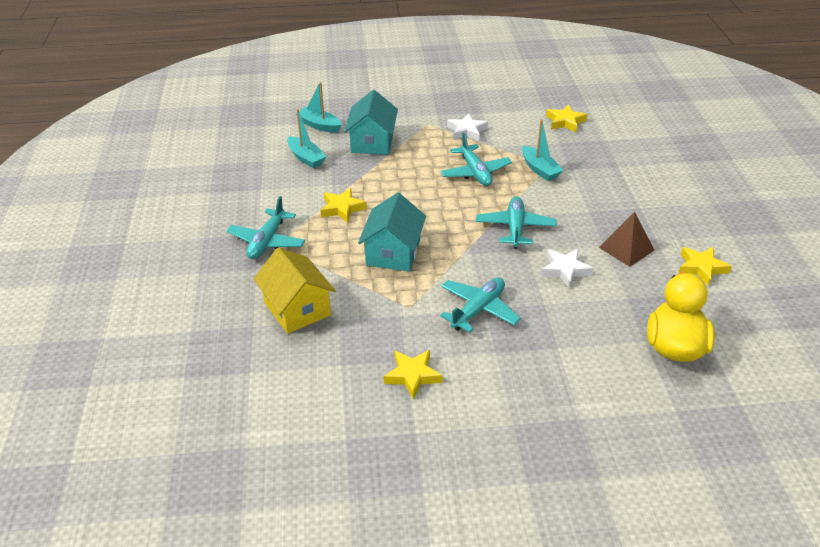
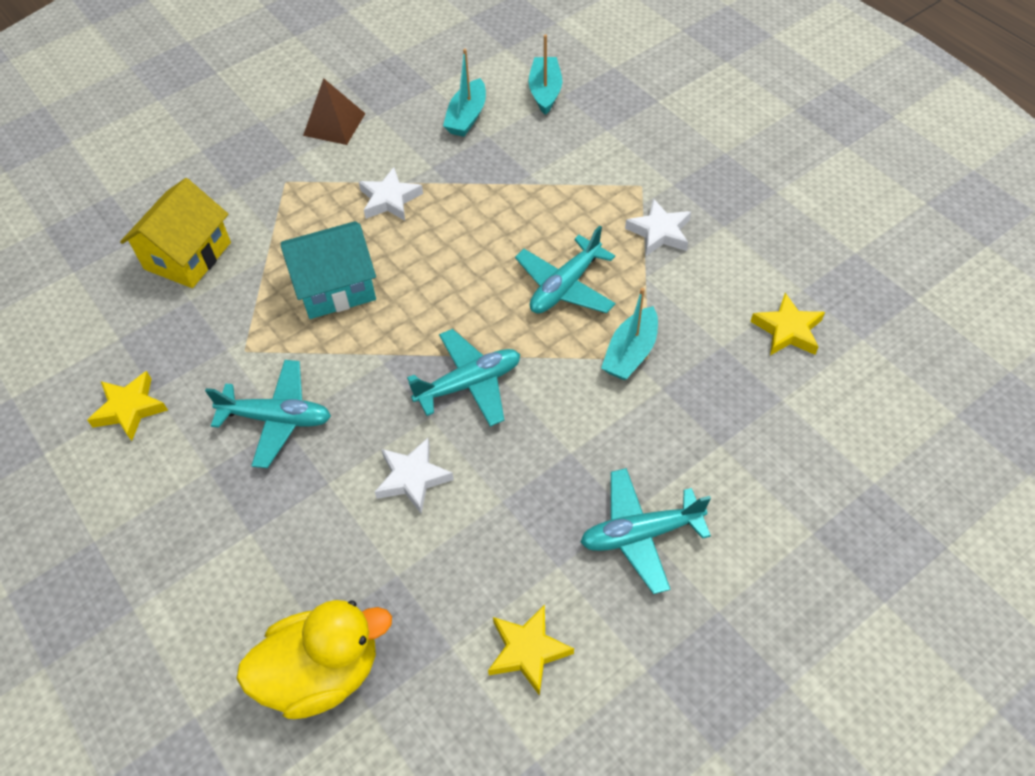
camera: 60 degrees right, 15 degrees up
turquoise plane [227,196,305,259] -> turquoise plane moved to [580,468,711,594]
yellow star [321,188,367,223] -> white star [359,167,423,221]
turquoise house [344,90,398,155] -> none
brown pyramid [599,212,654,267] -> brown pyramid moved to [303,78,366,145]

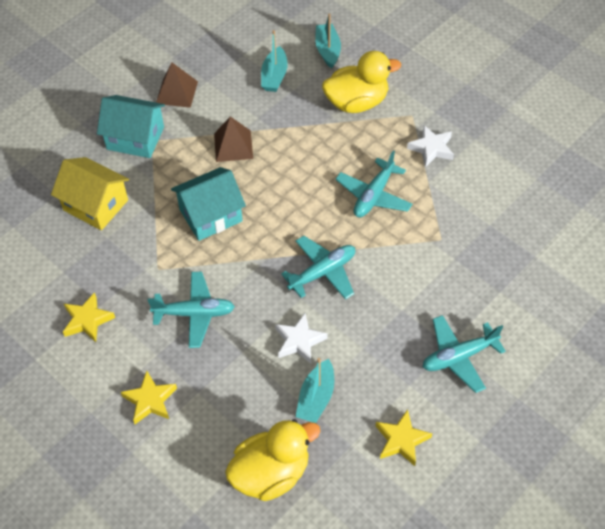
camera: 10 degrees left, 0 degrees up
yellow house [120,178,231,288] -> yellow house turned 75 degrees counterclockwise [51,157,129,230]
white star [359,167,423,221] -> brown pyramid [214,116,253,162]
turquoise boat [601,288,658,381] -> turquoise boat moved to [296,358,334,423]
yellow star [751,293,825,355] -> yellow star moved to [121,371,177,424]
none -> turquoise house [97,95,165,158]
none -> yellow duck [322,51,401,113]

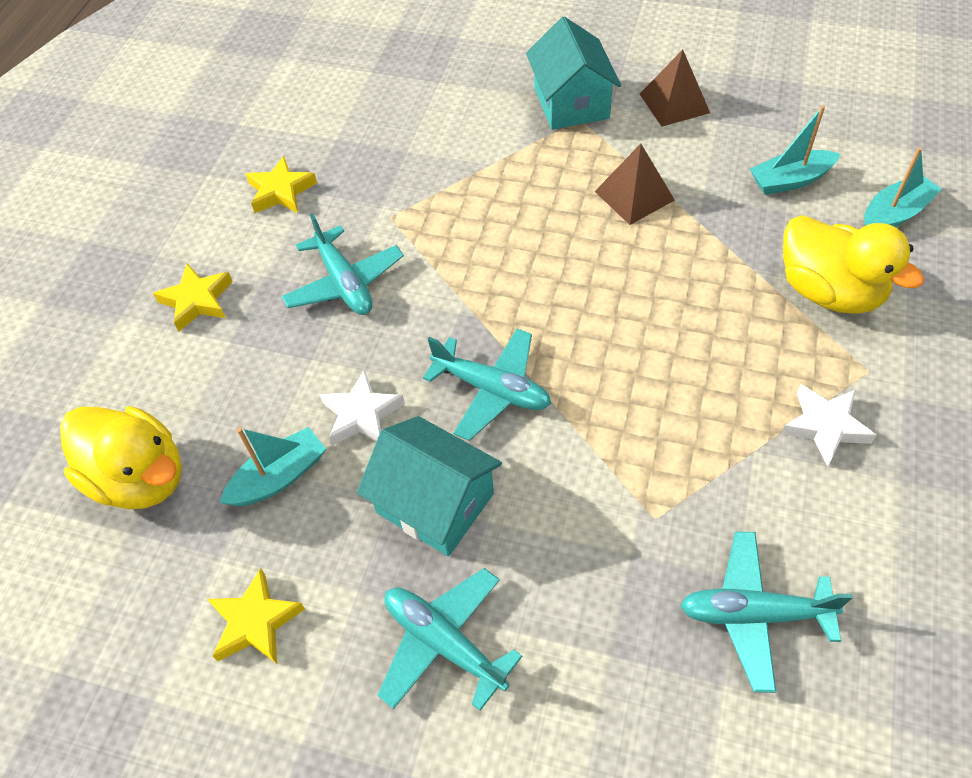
camera: 65 degrees right, 0 degrees up
yellow house [51,157,129,230] -> none
turquoise house [171,167,246,241] -> turquoise house moved to [357,416,502,557]
turquoise boat [296,358,334,423] -> turquoise boat turned 150 degrees clockwise [220,427,326,506]
turquoise plane [336,150,412,217] -> turquoise plane moved to [680,532,853,693]

